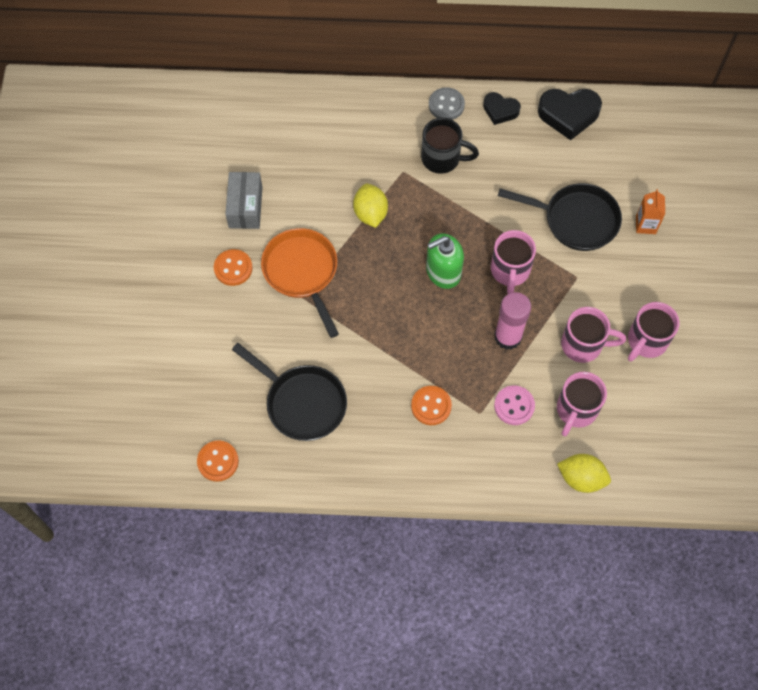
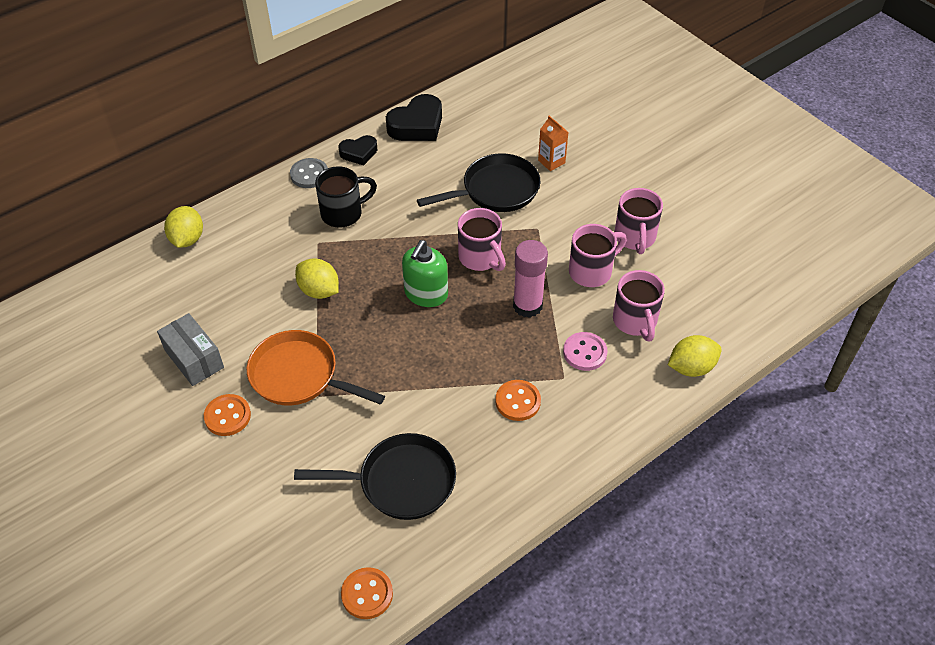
camera: 40 degrees left, 15 degrees down
none -> yellow lemon [164,206,203,248]

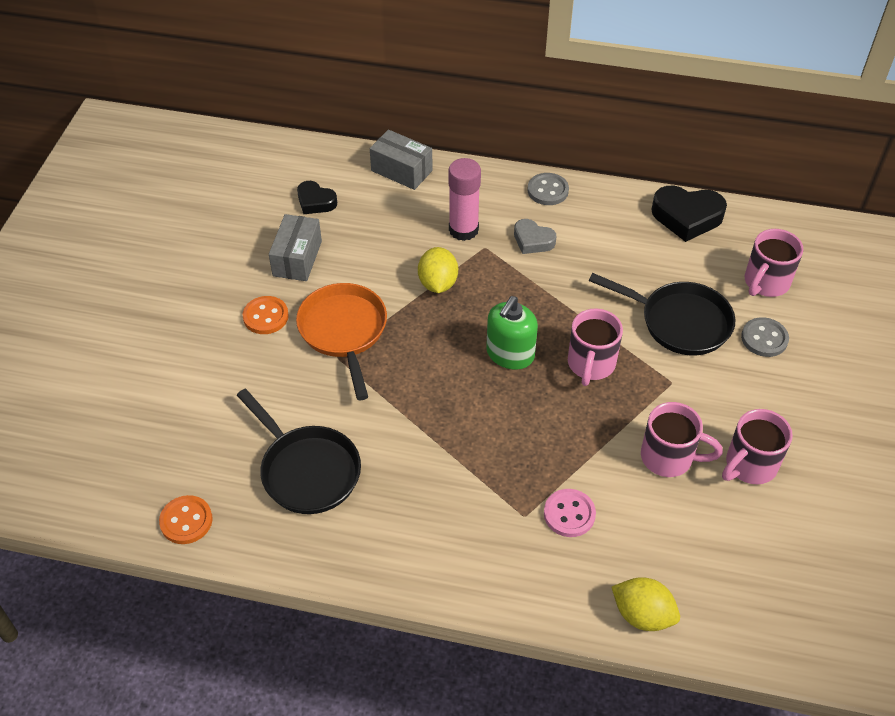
camera: 50 degrees right, 0 degrees up
yellow lemon [164,206,203,248] -> grey box [370,129,433,190]
black mug [315,166,377,228] -> grey heart [514,219,556,254]
black heart [339,135,377,166] -> black heart moved to [297,181,337,214]
green soap dispenser [402,240,448,307] -> green soap dispenser turned 45 degrees counterclockwise [486,296,538,370]
orange button [495,380,541,421] -> none
pink glue stick [513,240,548,318] -> pink glue stick moved to [448,158,481,241]
orange carton [538,116,568,171] -> grey button [741,317,789,357]
pink mug [613,270,665,342] -> pink mug moved to [745,229,803,297]

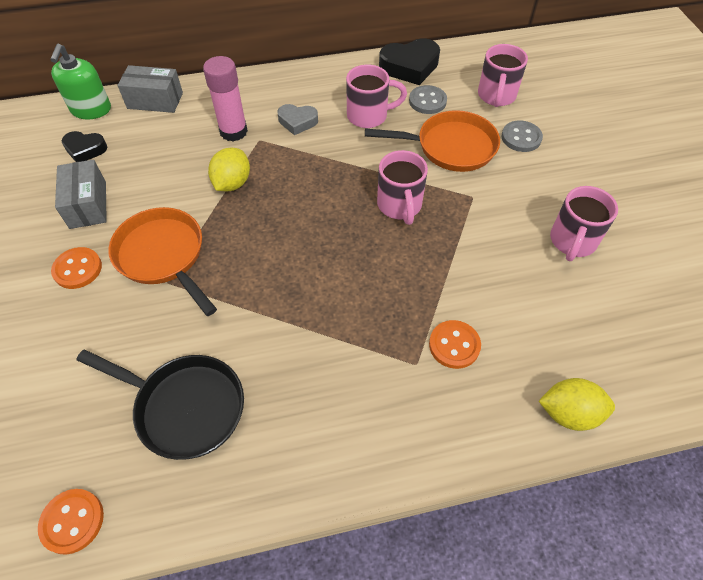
camera: 25 degrees left, 5 degrees up
yellow lemon [418,247,458,293] -> yellow lemon turned 45 degrees clockwise [208,148,250,191]
green soap dispenser [486,296,538,370] -> green soap dispenser moved to [51,44,111,119]
grey button [527,173,569,205] -> grey button moved to [409,85,447,114]
pink button [544,489,596,537] -> orange button [429,320,481,369]
black pan [589,273,735,355] -> orange pan [365,110,500,172]
pink mug [641,402,723,477] -> pink mug moved to [346,65,407,128]

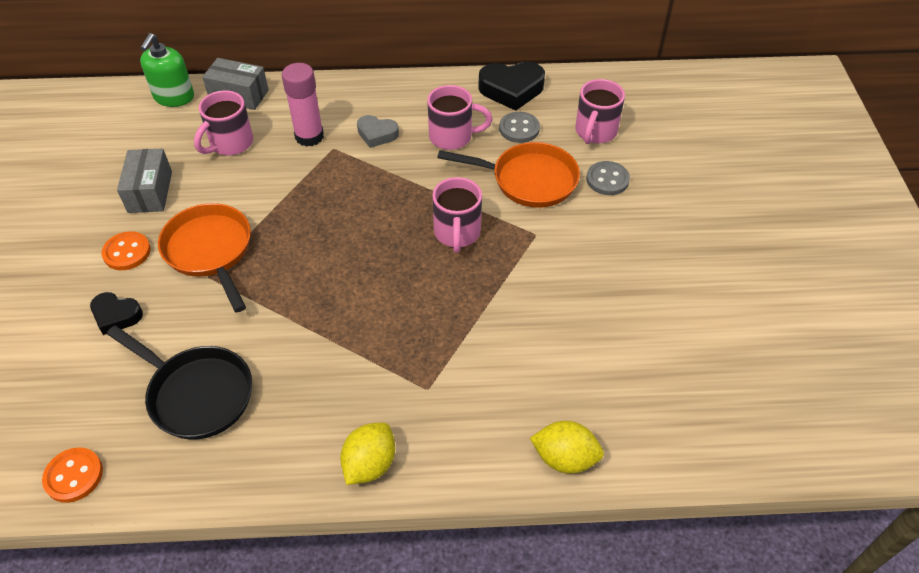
camera: 10 degrees right, 5 degrees down
black heart [62,131,107,162] -> black heart moved to [90,292,143,335]
yellow lemon [208,148,250,191] -> yellow lemon moved to [340,423,395,485]
orange button [429,320,481,369] -> none
pink mug [550,186,618,261] -> pink mug moved to [194,90,253,155]

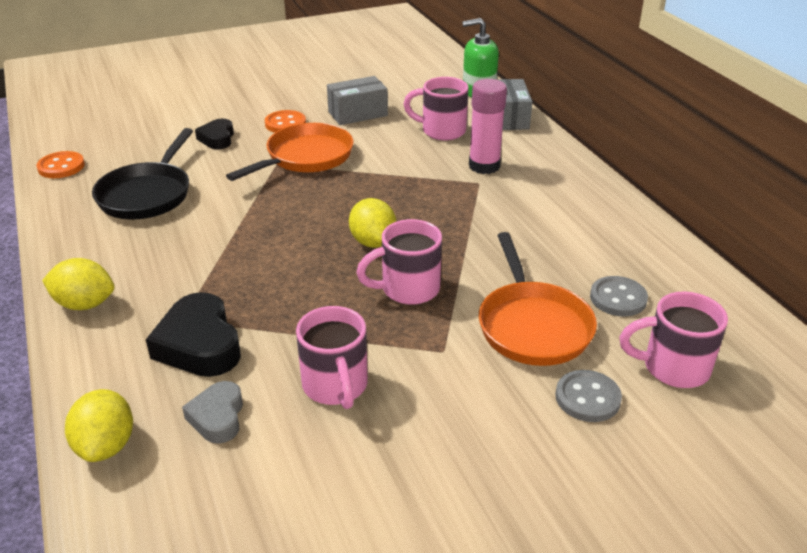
camera: 70 degrees right, 15 degrees down
grey heart [357,115,399,148] -> grey heart moved to [182,381,243,444]
pink mug [427,85,493,150] -> pink mug moved to [296,306,368,409]
black heart [478,61,545,111] -> black heart moved to [146,292,241,377]
none -> yellow lemon [349,198,397,248]

